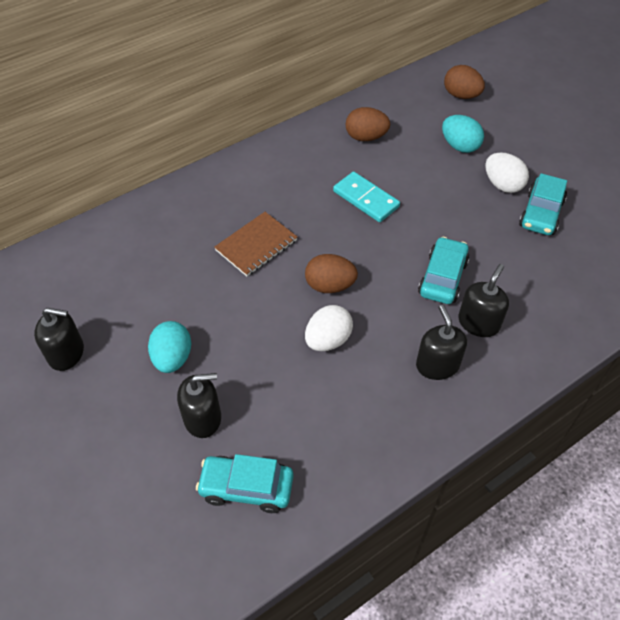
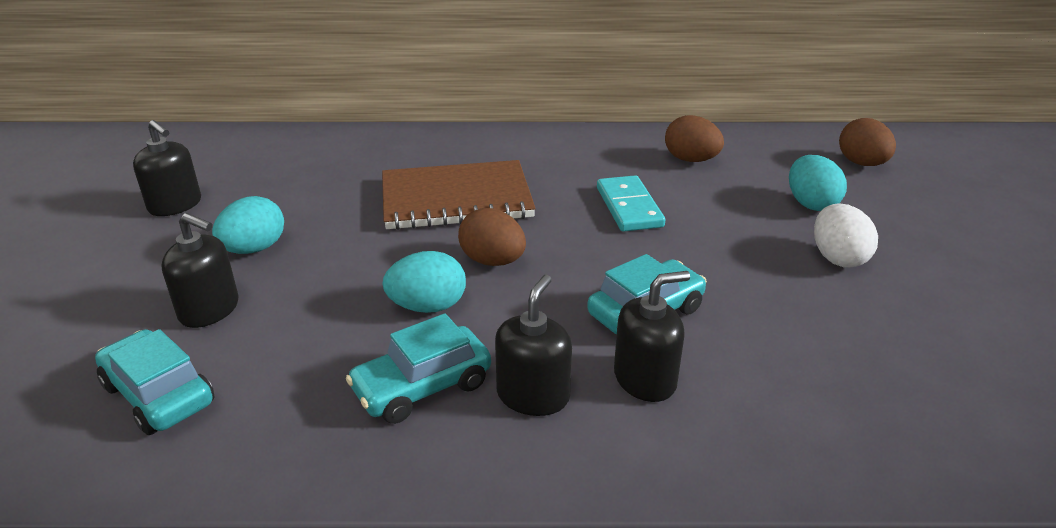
camera: 35 degrees right, 20 degrees down
brown notebook [214,212,297,276] -> brown notebook [382,160,536,230], size x1.58
white egg [305,305,353,351] -> turquoise egg [382,251,466,313]
turquoise car [519,173,567,235] -> turquoise car moved to [346,313,491,424]

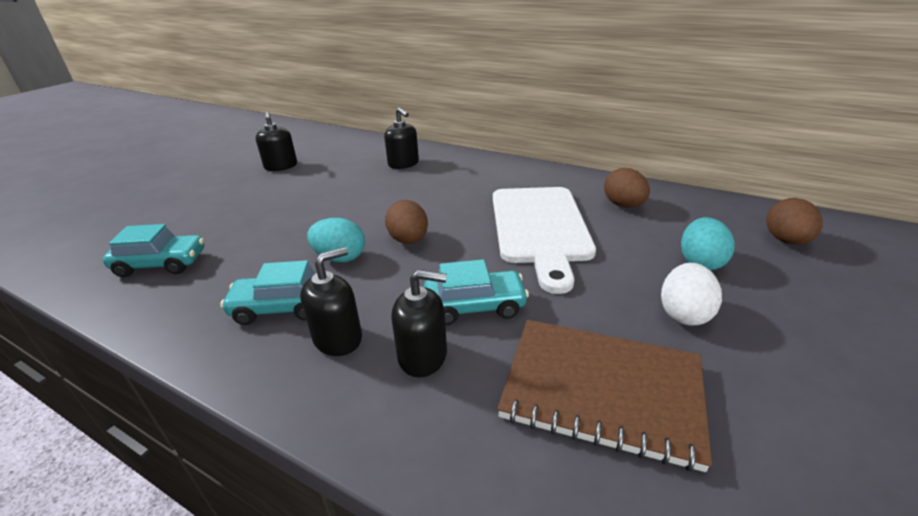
camera: 30 degrees right, 0 degrees up
turquoise car [95,329,215,435] -> turquoise car turned 105 degrees clockwise [103,224,204,277]
black soap dispenser [161,213,238,328] -> black soap dispenser moved to [384,107,419,169]
turquoise egg [212,196,284,254] -> none
brown notebook [382,160,536,230] -> brown notebook moved to [497,320,712,472]
turquoise domino [597,175,665,232] -> white cutting board [493,187,596,294]

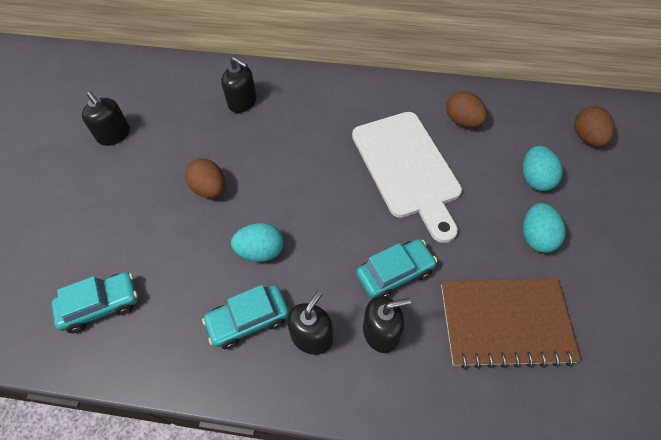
camera: 20 degrees left, 25 degrees up
brown egg [385,200,428,244] -> brown egg moved to [185,158,225,198]
white egg [661,263,722,326] -> turquoise egg [523,203,566,253]

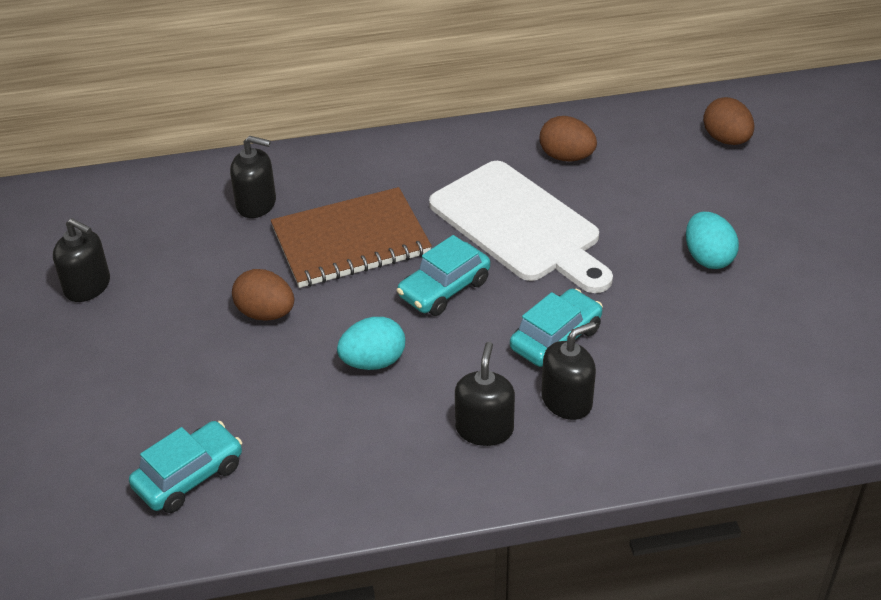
camera: 20 degrees left, 15 degrees down
turquoise car [202,285,289,349] -> turquoise car moved to [397,235,490,316]
brown notebook [441,278,581,369] -> brown notebook moved to [271,187,432,288]
turquoise egg [523,146,563,191] -> none

